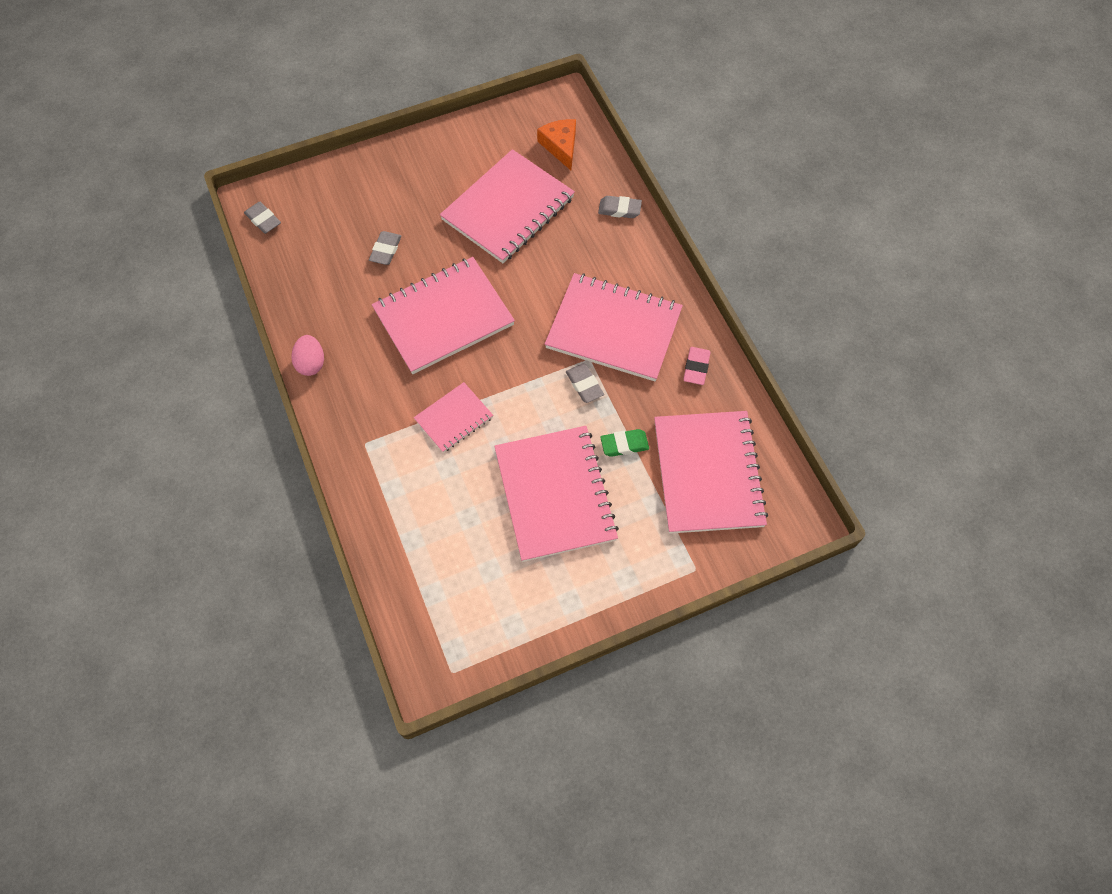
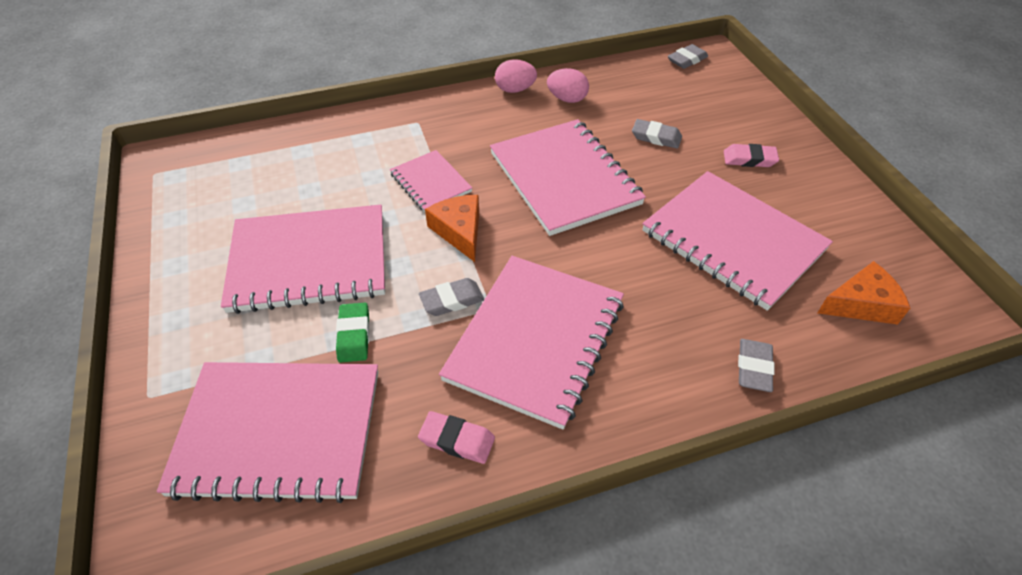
camera: 95 degrees right, 15 degrees down
none -> orange cheese [425,195,479,262]
none -> pink egg [547,68,589,103]
none -> pink eraser [724,144,779,167]

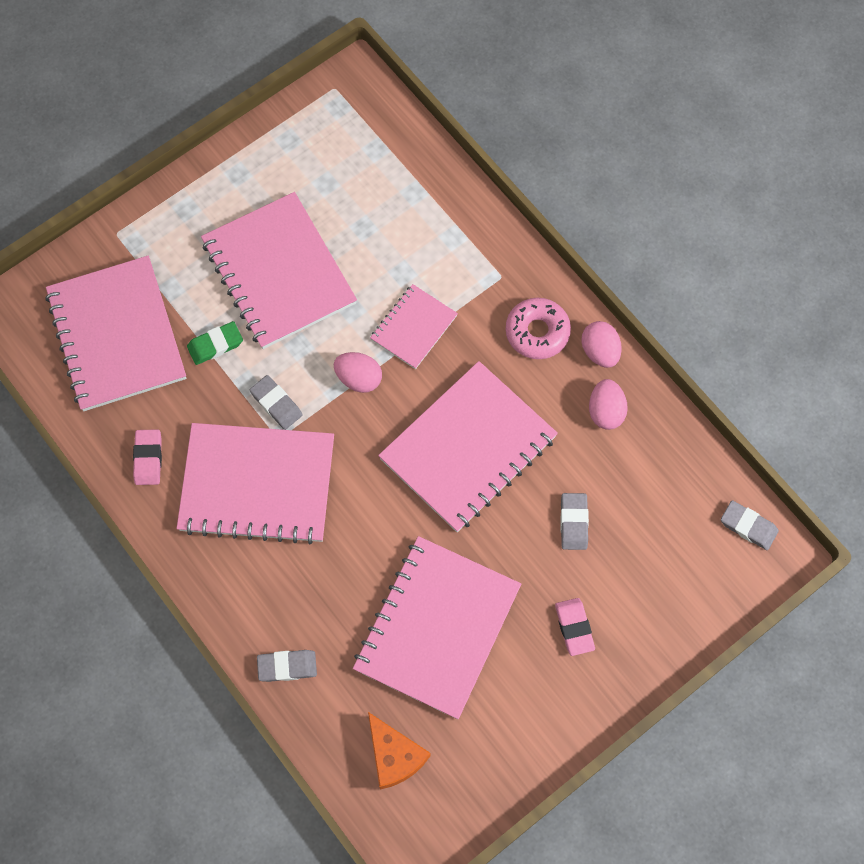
camera: 70 degrees right, 20 degrees up
orange cheese [425,195,479,262] -> pink egg [334,352,382,393]
none -> pink donut [506,298,571,359]

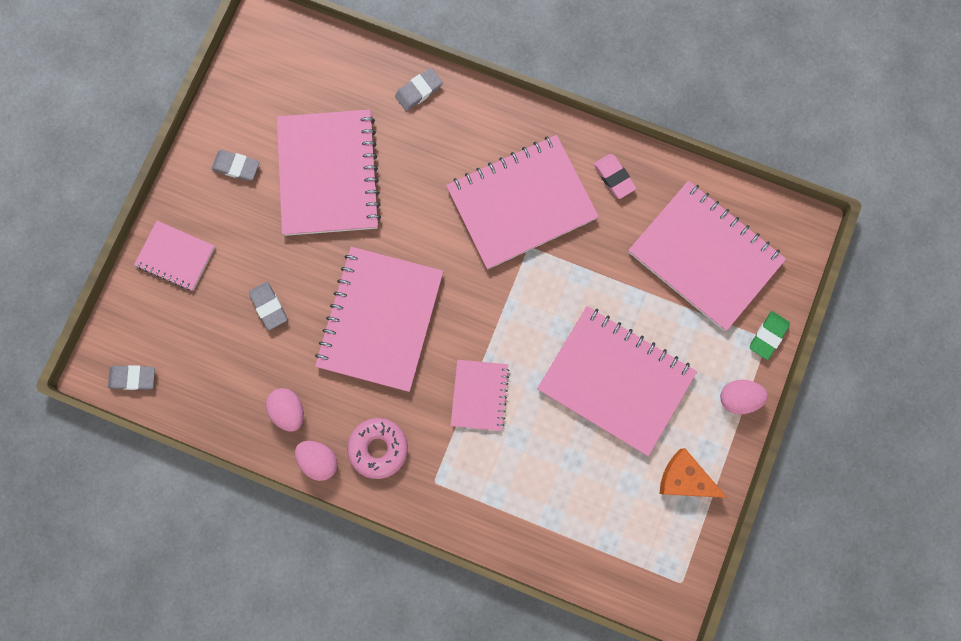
camera: 150 degrees right, 10 degrees up
green eraser [187,321,243,365] -> green eraser moved to [750,311,790,360]
grey eraser [250,375,303,430] -> grey eraser moved to [211,150,259,181]
pink egg [334,352,382,393] -> pink egg moved to [720,380,768,414]
orange cheese [368,712,430,790] -> orange cheese moved to [660,448,727,498]
pink eraser [555,598,595,656] -> none
none -> pink notebook [134,221,215,291]

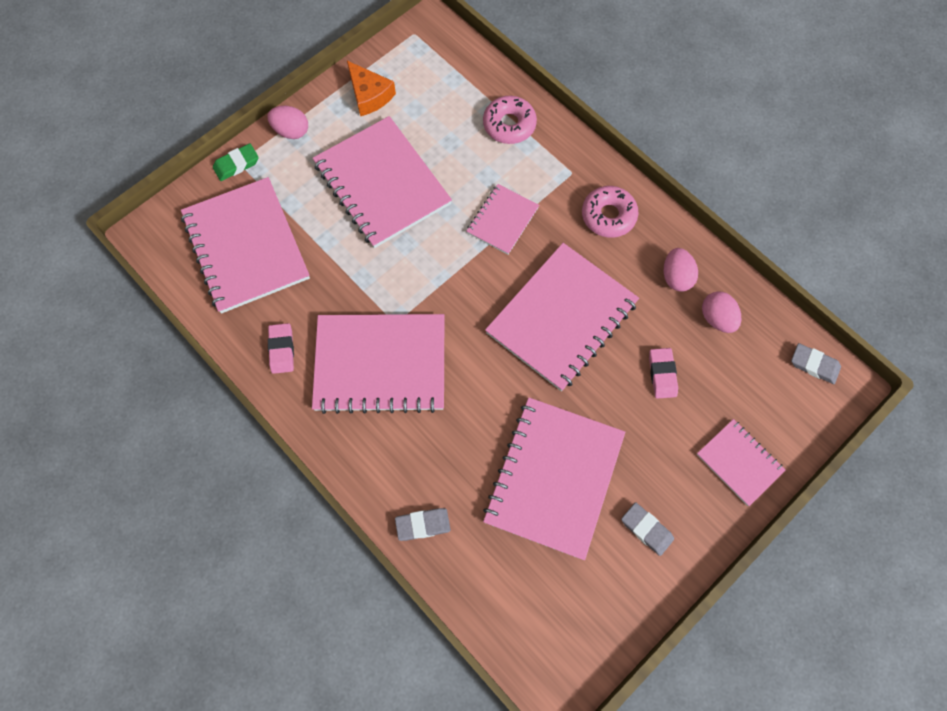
camera: 155 degrees left, 10 degrees down
grey eraser [249,282,287,330] -> pink eraser [649,348,678,399]
pink egg [295,441,338,481] -> pink egg moved to [702,291,741,333]
none -> pink donut [483,96,537,144]

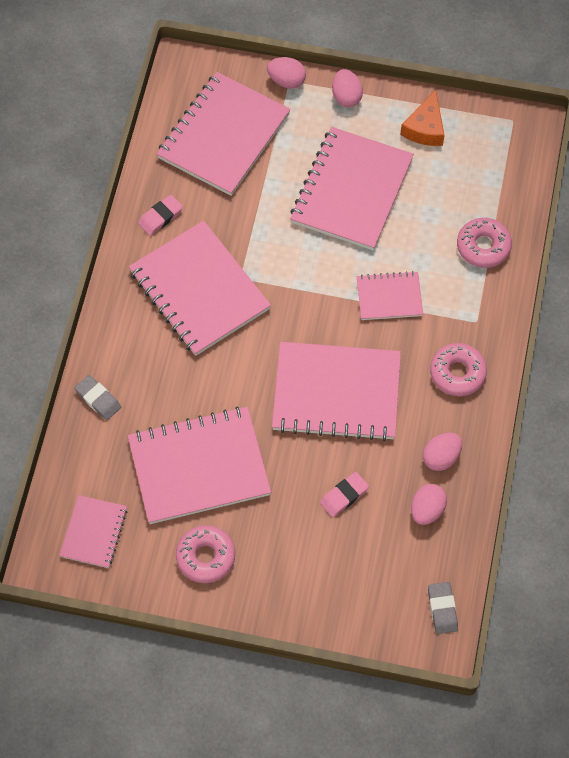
camera: 55 degrees right, 5 degrees down
green eraser [213,144,259,181] -> pink egg [267,57,306,89]
grey eraser [621,502,674,556] -> pink donut [176,525,235,583]
pink notebook [696,419,786,506] -> pink notebook moved to [59,495,127,568]

